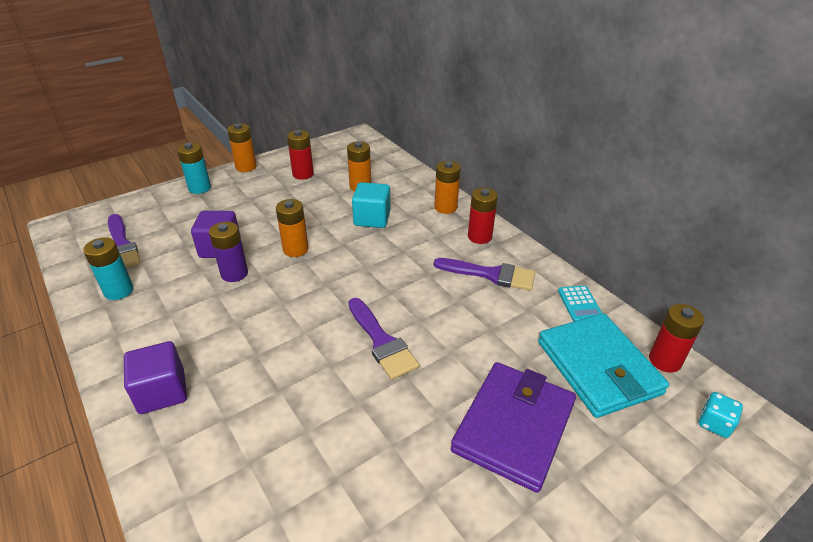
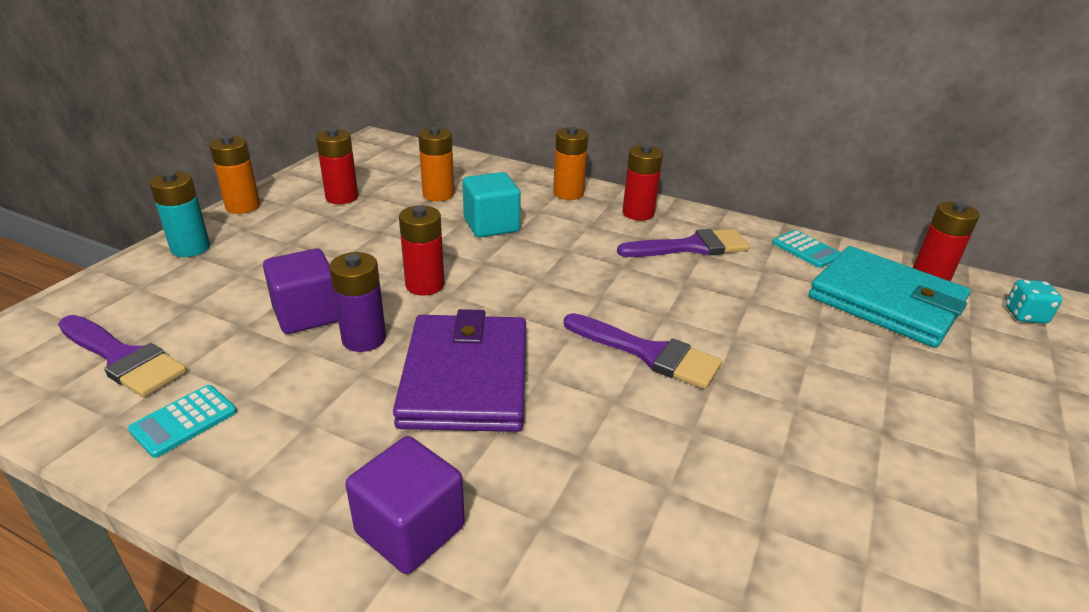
camera: 30 degrees left, 5 degrees down
turquoise battery [83,237,133,300] -> turquoise calculator [128,385,237,458]
orange battery [276,199,308,257] -> red battery [399,205,444,296]
purple wallet [451,362,576,493] -> purple wallet moved to [393,309,526,432]

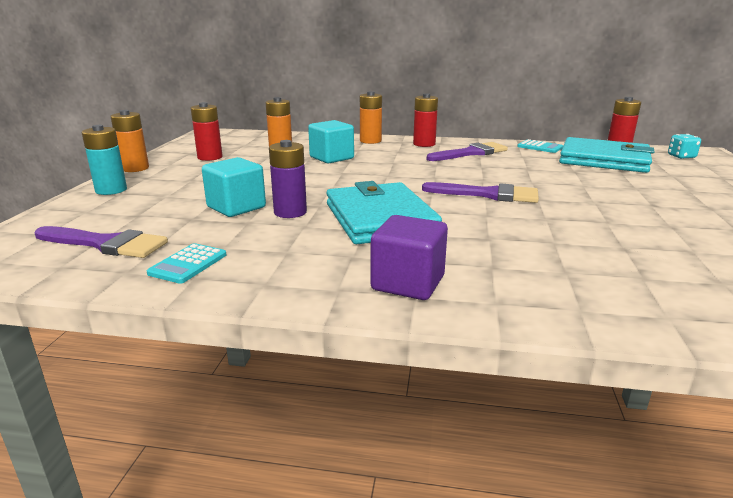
camera: 15 degrees left, 10 degrees down
purple cube [263,248,338,334] -> turquoise cube [202,157,266,217]
purple wallet [393,309,526,432] -> turquoise wallet [326,181,442,244]
red battery [399,205,444,296] -> none

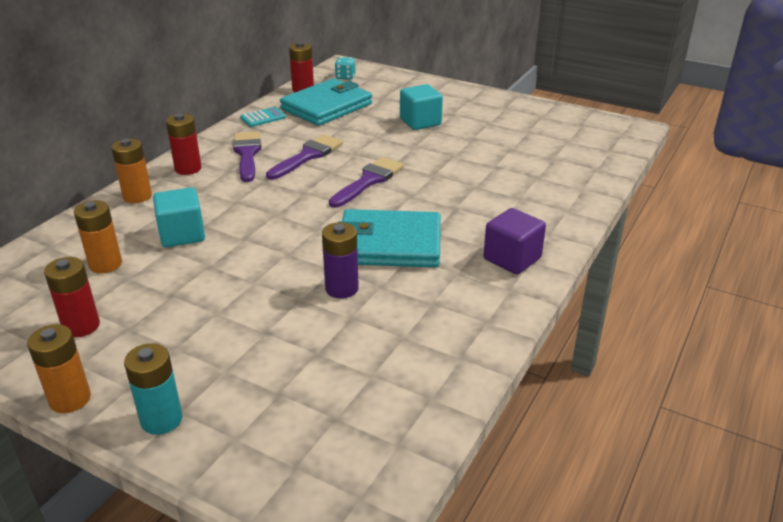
camera: 70 degrees left, 10 degrees up
purple brush [35,226,168,258] -> purple brush moved to [266,134,343,180]
turquoise calculator [147,243,226,284] -> none
turquoise cube [202,157,266,217] -> turquoise cube moved to [400,84,443,130]

